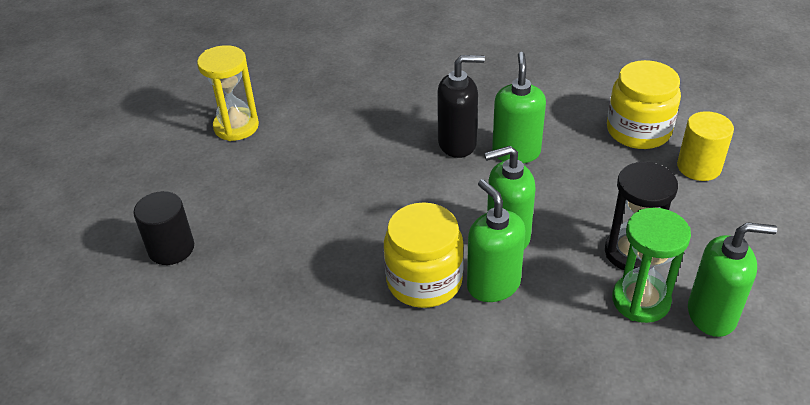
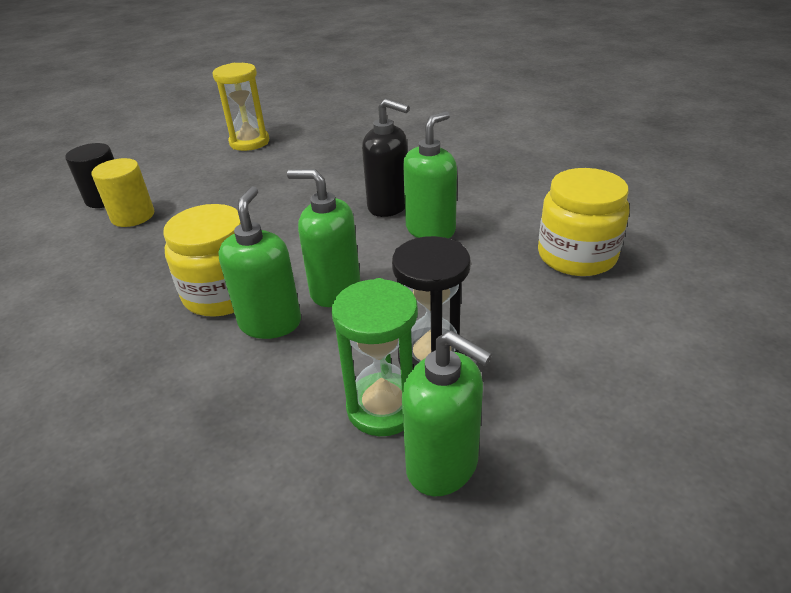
camera: 35 degrees right, 5 degrees down
yellow cylinder [677,111,734,181] -> yellow cylinder moved to [91,158,154,227]

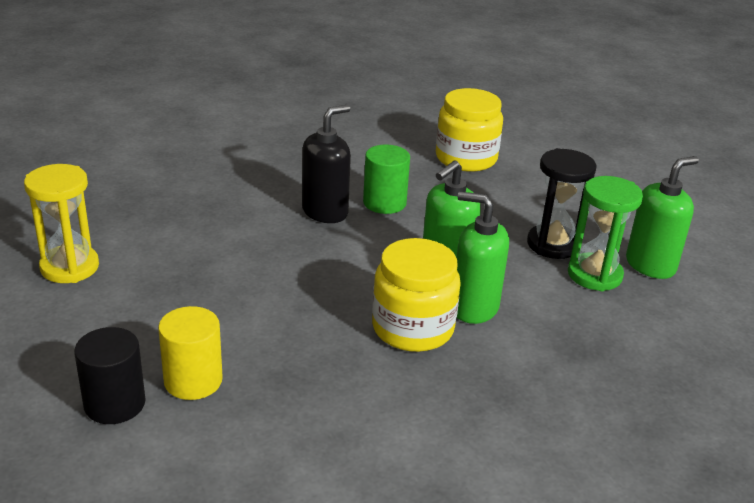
camera: 75 degrees left, 5 degrees down
green soap dispenser [403,111,457,239] -> green cylinder [363,145,410,214]

